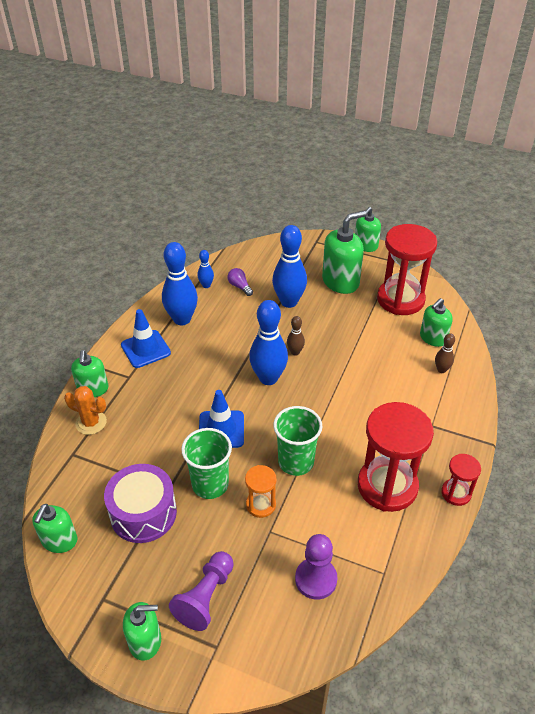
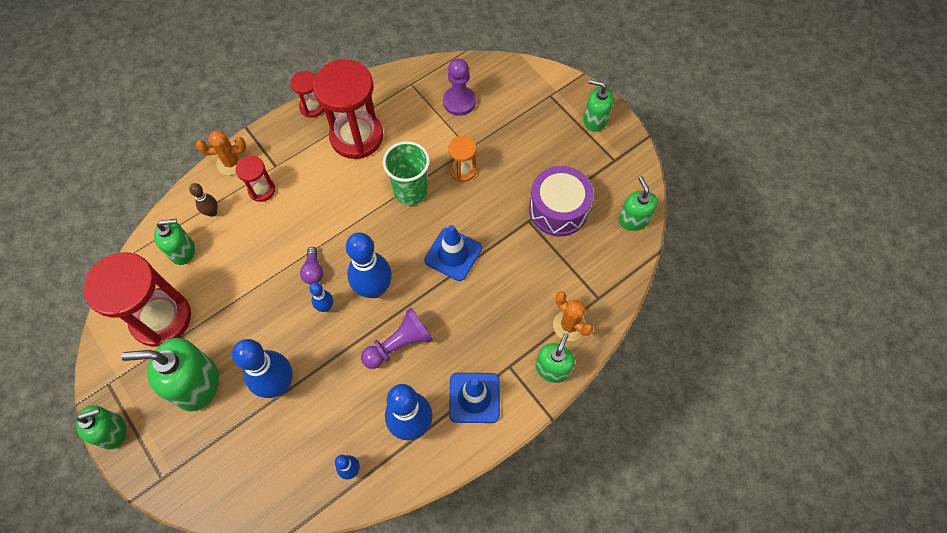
camera: 150 degrees left, 20 degrees up
green soap dispenser [32,504,77,553] -> green soap dispenser turned 60 degrees counterclockwise [619,176,658,231]
purple pawn [169,551,234,631] -> purple pawn moved to [361,307,433,369]
green cup [181,428,232,499] -> none
purple light bulb [228,268,253,296] -> purple light bulb moved to [300,247,323,284]
brown bowling pin [287,316,305,356] -> blue bowling pin [309,282,333,312]
none -> orange cactus [196,130,246,175]
none -> red hourglass [235,156,275,202]

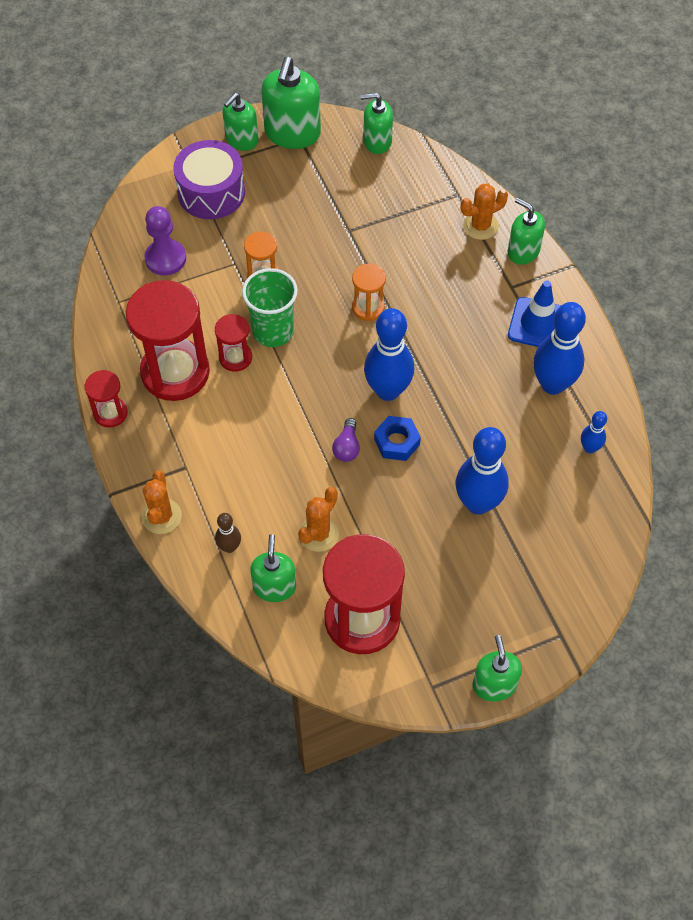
camera: 75 degrees left, 5 degrees down
green soap dispenser [121,338,219,412] -> green soap dispenser moved to [261,57,321,149]
red hourglass [235,156,275,202] -> red hourglass moved to [215,314,252,372]
purple light bulb [300,247,323,284] -> purple light bulb turned 90 degrees clockwise [332,418,360,462]
blue bowling pin [309,282,333,312] -> blue nut [374,416,421,461]
purple pawn [361,307,433,369] -> none
blue traffic cone [424,225,482,281] -> orange hourglass [352,264,386,321]
purple drum [529,166,594,236] -> purple drum moved to [173,140,245,219]
none -> orange cactus [298,487,339,552]

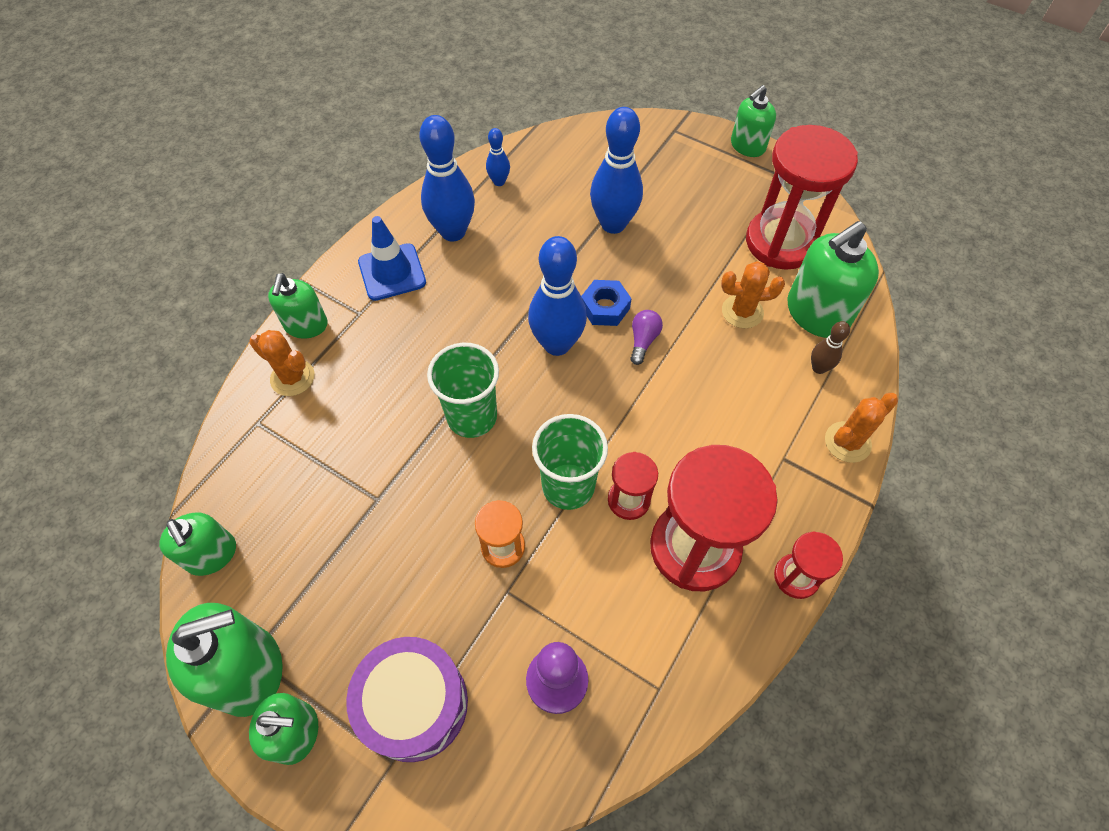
camera: 125 degrees left, 0 degrees up
green soap dispenser [250,534,296,602] -> green soap dispenser [787,221,879,338], size x1.59
purple light bulb [332,418,360,462] -> purple light bulb turned 45 degrees counterclockwise [630,310,663,365]
orange hourglass [352,264,386,321] -> green cup [427,343,499,438]

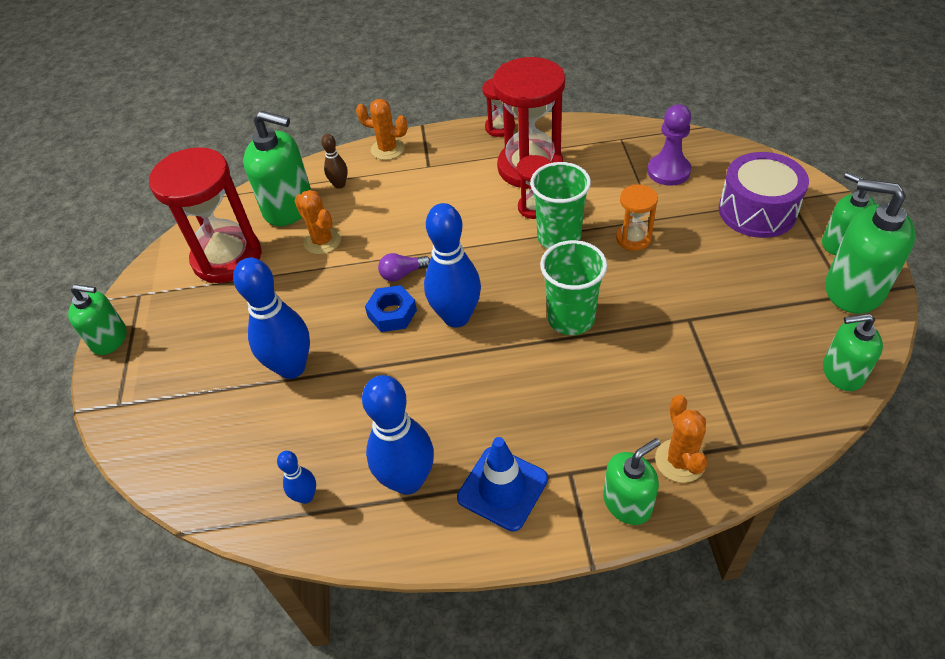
camera: 125 degrees left, 10 degrees down
green soap dispenser [159,512,236,576] -> green soap dispenser turned 105 degrees counterclockwise [823,313,883,391]

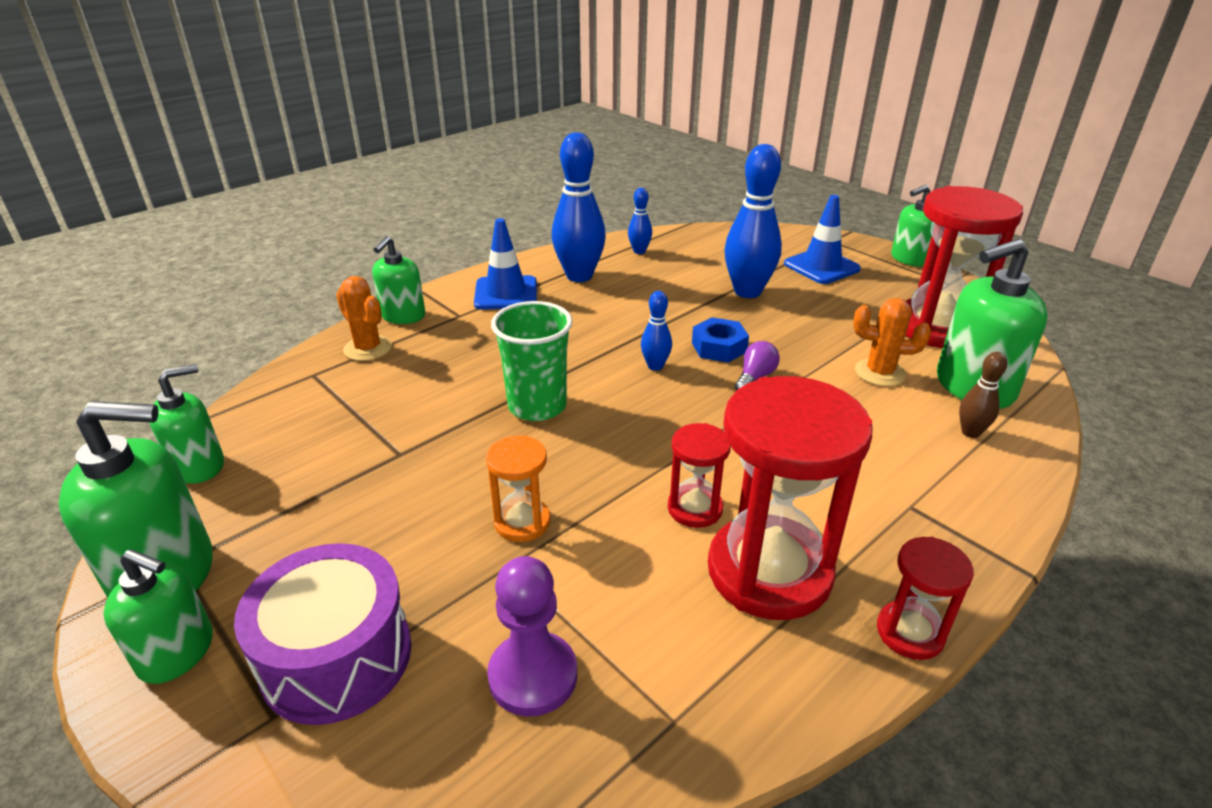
camera: 140 degrees right, 15 degrees down
orange cactus [356,99,408,160] -> none
blue bowling pin [424,203,481,328] -> blue bowling pin [641,291,672,371], size x0.49
green cup [530,162,591,249] -> none
none -> blue traffic cone [784,195,861,284]

